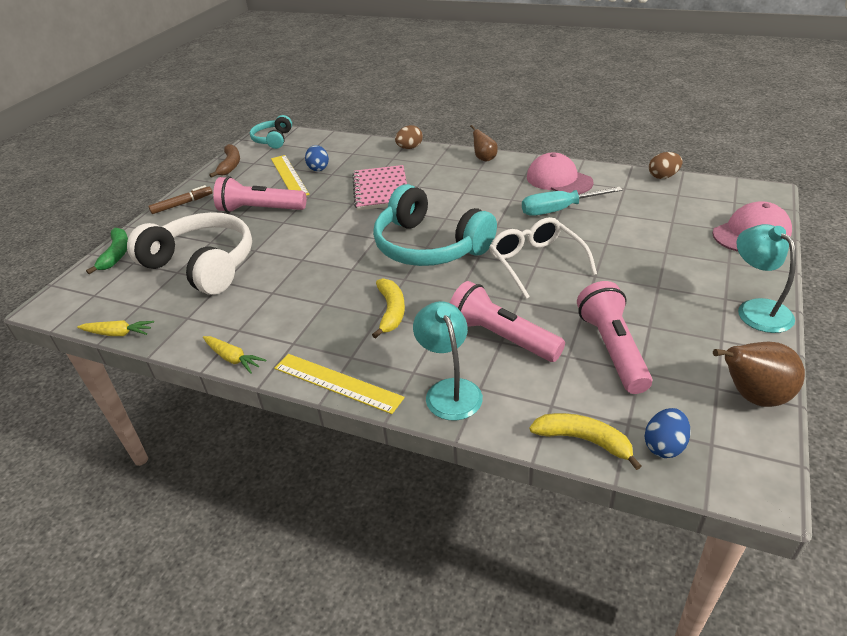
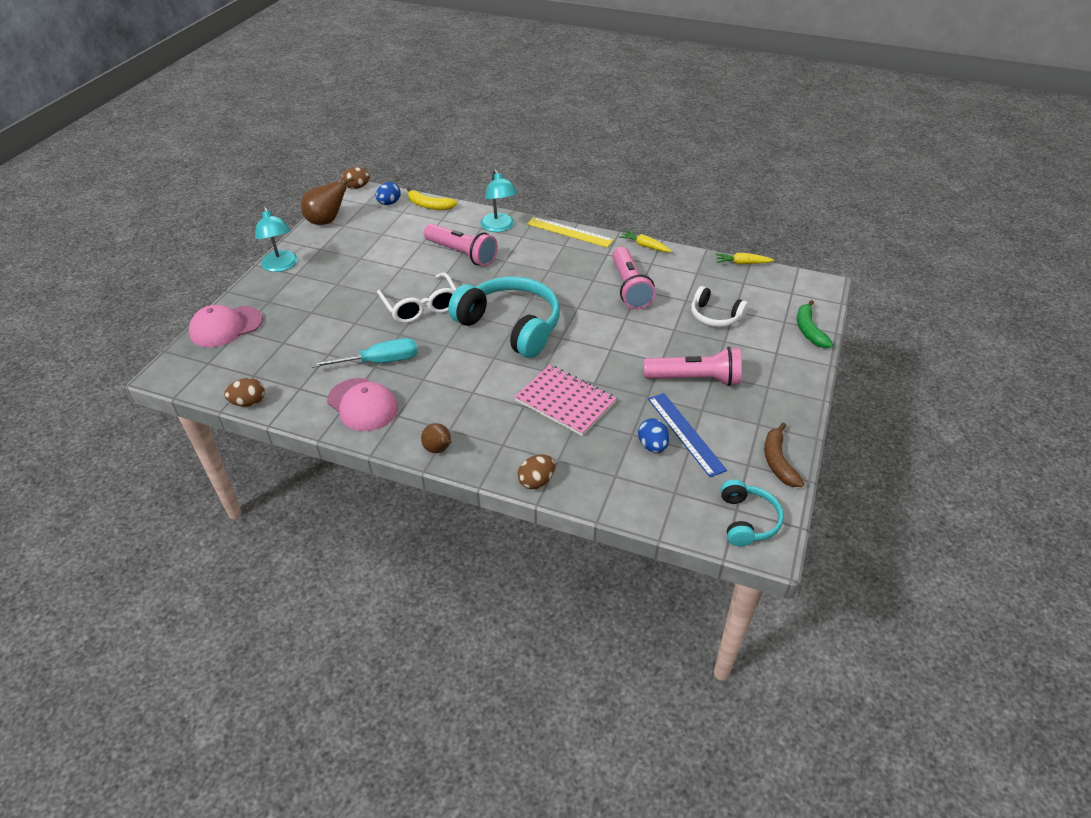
camera: 175 degrees right, 5 degrees up
white headphones [127,212,252,295] -> white headphones [691,286,748,327], size x0.52
brown marker [148,185,212,214] -> none
yellow ruler [271,155,309,196] -> blue ruler [648,393,727,477]
pink notebook [352,165,407,210] -> pink notebook turned 45 degrees counterclockwise [515,365,617,436]
yellow banana [372,278,405,339] -> none
pink flashlight [577,281,653,394] -> pink flashlight moved to [612,247,656,309]
none -> brown egg [342,167,370,189]

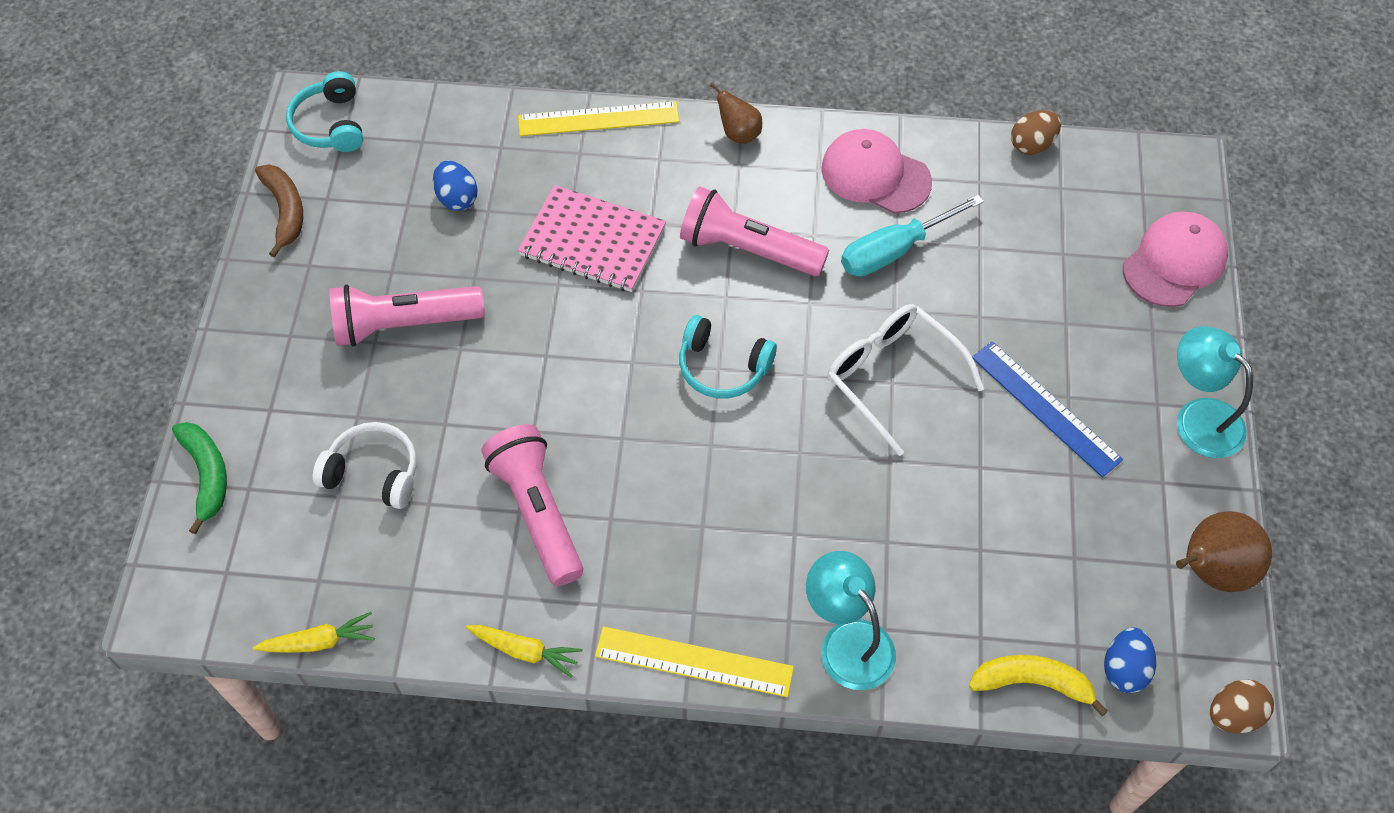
camera: 165 degrees right, 15 degrees up
pink flashlight [424,224,498,266] -> pink flashlight moved to [680,186,829,276]
turquoise headphones [448,277,560,358] -> turquoise headphones [679,315,777,398], size x0.52
brown egg [517,455,555,489] -> yellow ruler [518,101,679,136]
blue ruler [648,393,727,477] -> blue ruler moved to [972,341,1123,477]

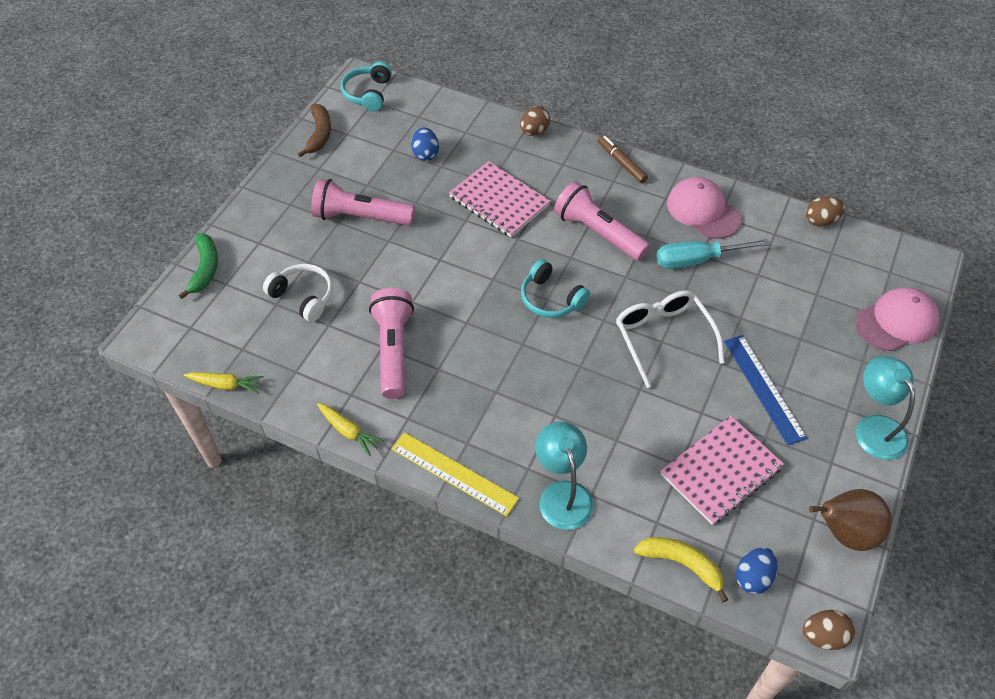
camera: 20 degrees right, 5 degrees down
yellow ruler [518,101,679,136] -> brown egg [520,106,550,136]
brown pear [710,83,762,144] -> brown marker [598,135,648,183]
none -> pink notebook [660,416,784,525]

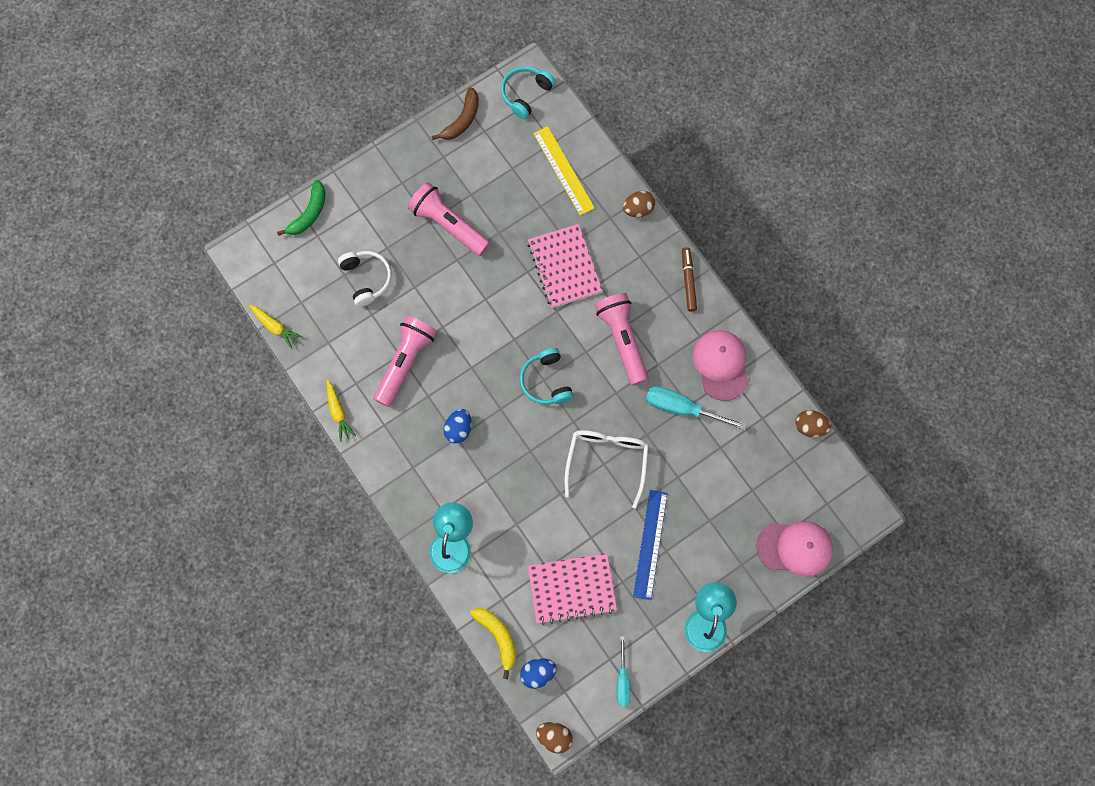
camera: 30 degrees right, 20 degrees up
yellow ruler [391,432,519,516] -> yellow ruler moved to [533,126,595,215]
blue egg [411,127,439,161] -> blue egg moved to [443,409,472,444]
brown pear [809,489,892,551] -> turquoise screwdriver [617,636,631,706]

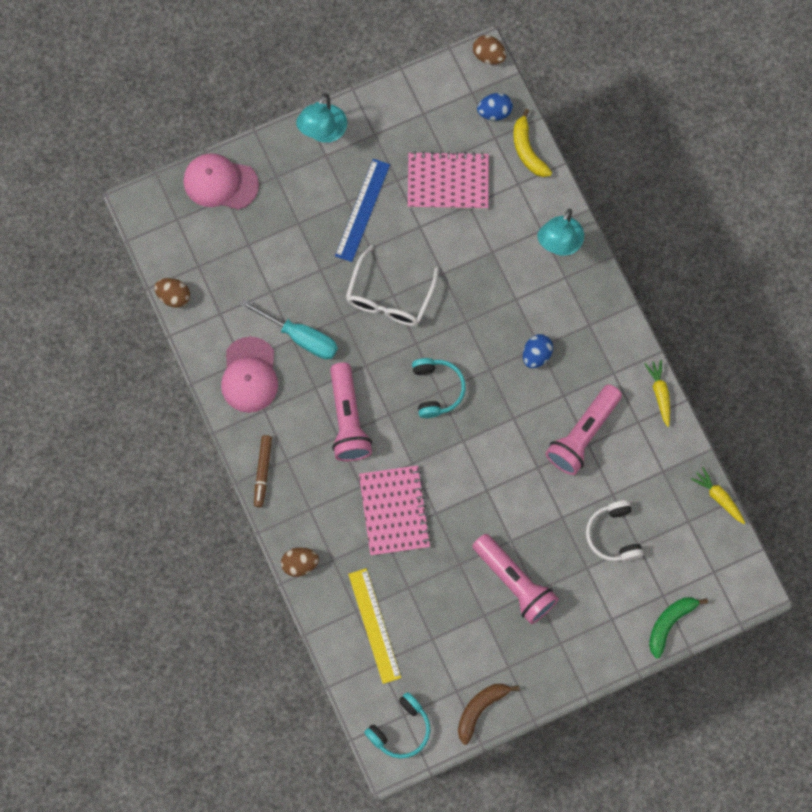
camera: 170 degrees left, 0 degrees up
turquoise screwdriver [617,636,631,706] -> none

